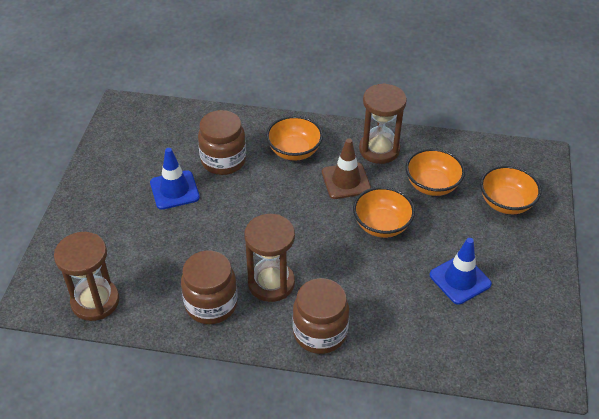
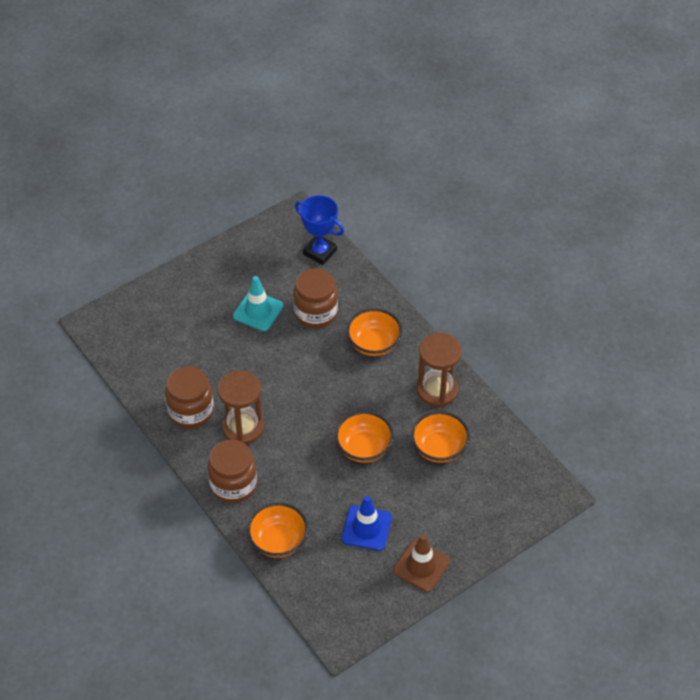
camera: 45 degrees right, 5 degrees up
brown hourglass [54,232,119,321] -> none
blue traffic cone [150,148,200,210] -> turquoise traffic cone [233,276,283,331]
brown traffic cone [322,138,371,199] -> brown traffic cone moved to [393,534,450,592]
orange bowl [480,165,541,214] -> orange bowl moved to [247,503,308,558]
none -> blue trophy [295,195,344,265]

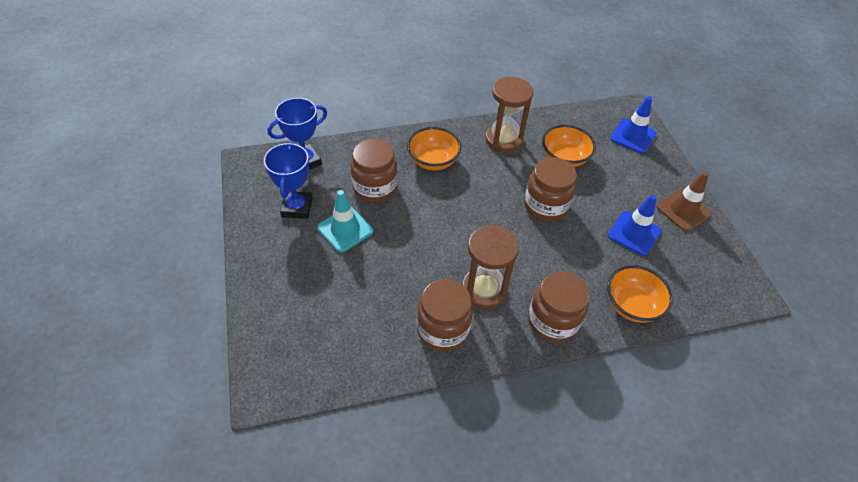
camera: 70 degrees left, 0 degrees up
orange bowl [335,411,394,463] -> brown jar [524,157,577,221]
none -> blue trophy [264,142,312,219]
none -> blue traffic cone [610,96,656,154]

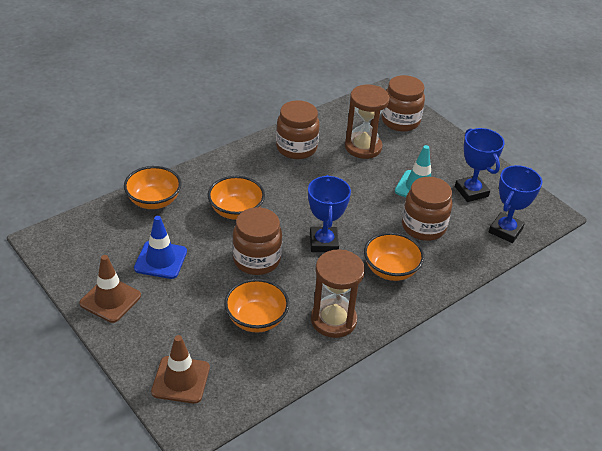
camera: 155 degrees right, 10 degrees down
brown hourglass [462,225,519,309] -> brown hourglass moved to [345,85,390,159]
brown jar [528,271,590,343] -> brown jar moved to [382,75,425,132]
blue traffic cone [610,96,656,154] -> brown traffic cone [151,335,210,404]
none -> orange bowl [208,176,265,220]
none -> blue trophy [308,175,351,252]

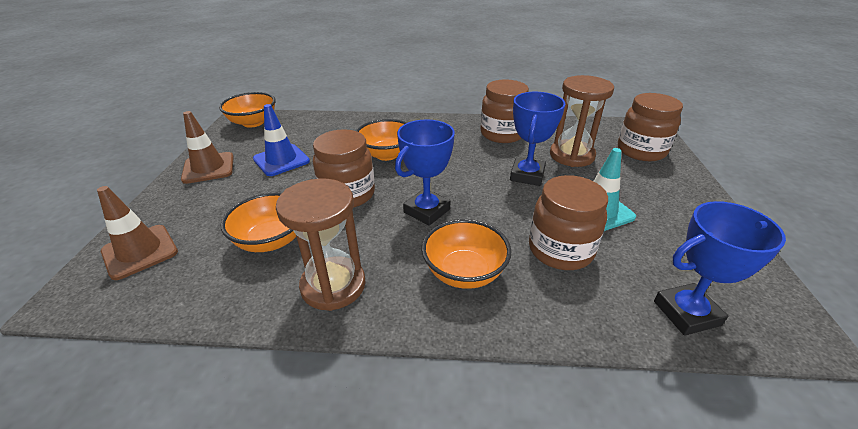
camera: 45 degrees right, 5 degrees down
orange bowl [124,166,182,209] -> orange bowl moved to [219,92,276,128]
blue trophy [455,128,505,202] -> blue trophy moved to [510,92,565,186]

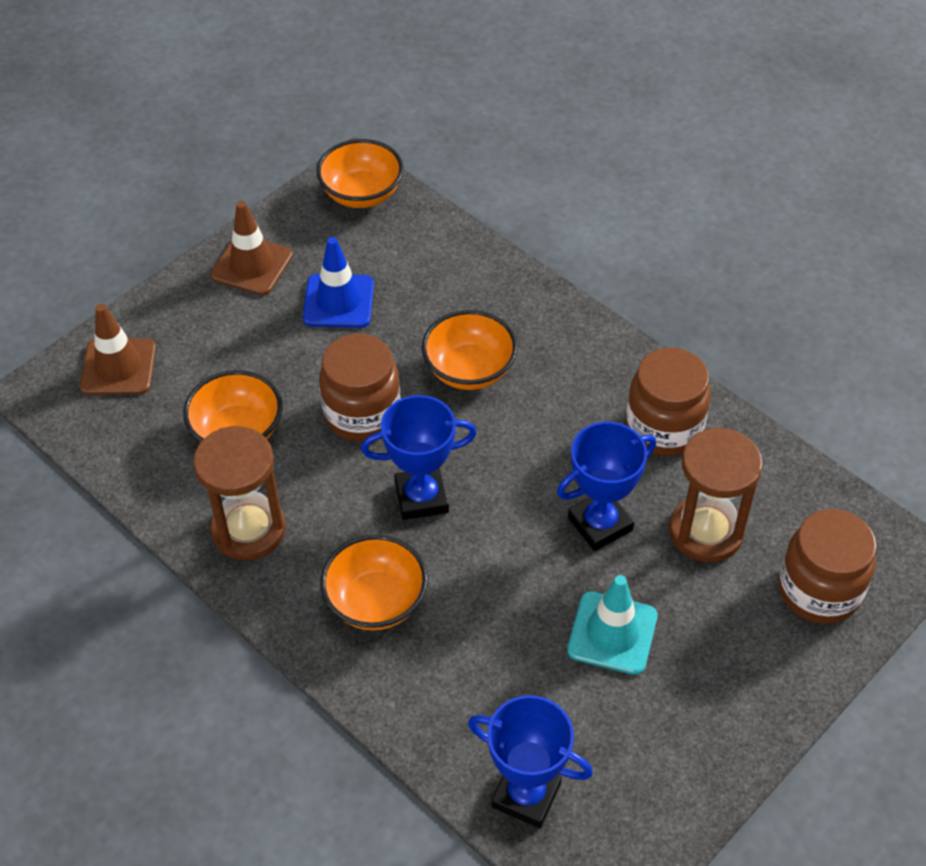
camera: 40 degrees right, 15 degrees up
brown jar [529,175,608,270] -> none

